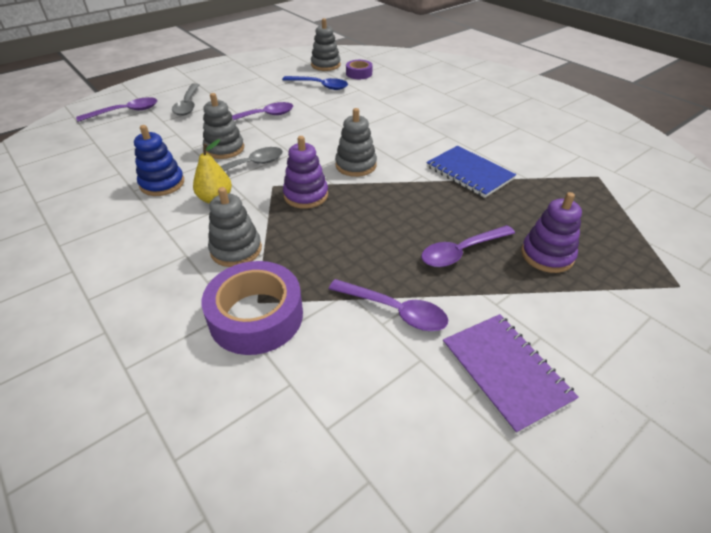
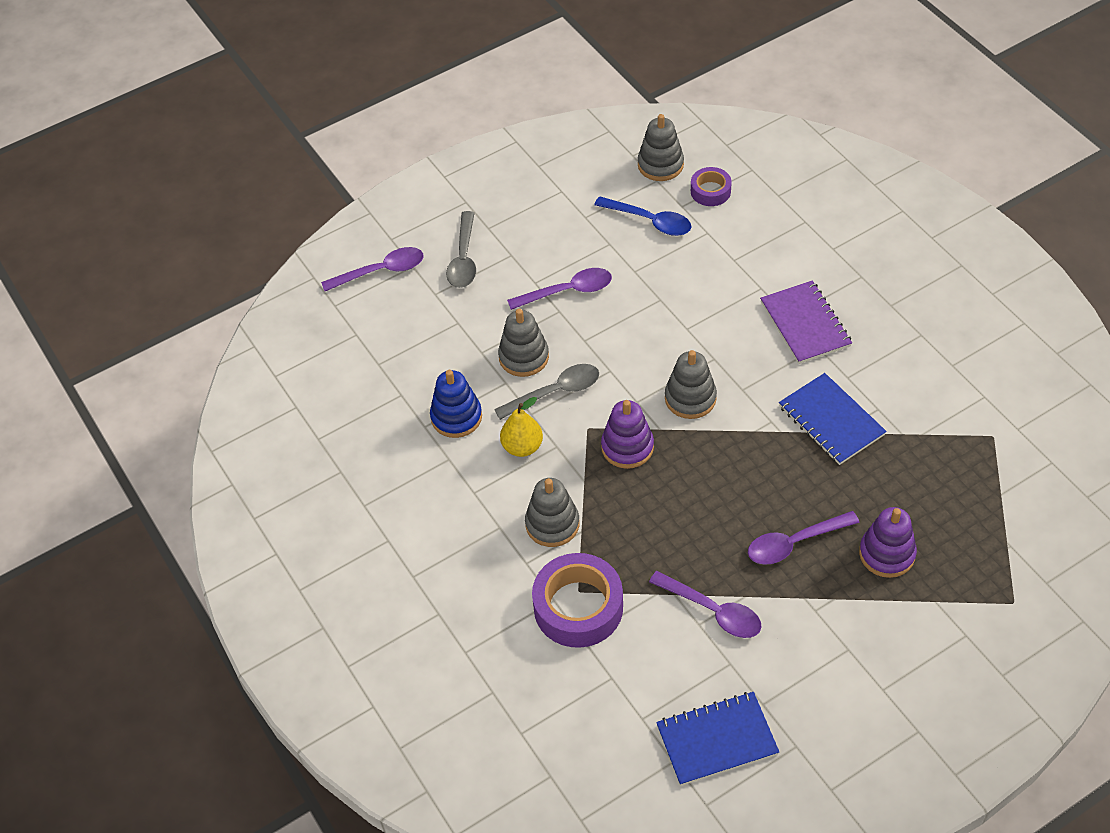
camera: 10 degrees right, 10 degrees up
purple notebook [443,314,579,435] -> purple notebook moved to [760,280,852,364]
none -> blue notebook [656,692,779,786]

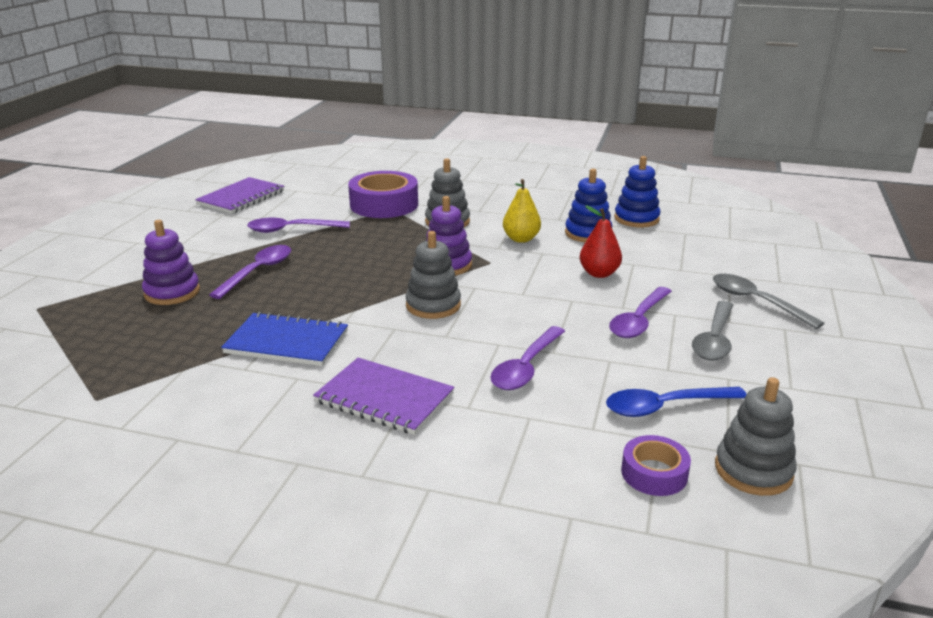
camera: 135 degrees right, 25 degrees down
purple spoon [321,247,424,291] -> purple spoon moved to [490,326,565,390]
grey spoon [494,364,599,420] -> grey spoon moved to [692,301,734,361]
grey stacking toy [498,309,549,377] -> red pear [580,205,622,278]
blue notebook [656,692,779,786] -> purple notebook [195,177,284,214]
none -> blue stacking toy [614,156,660,227]

